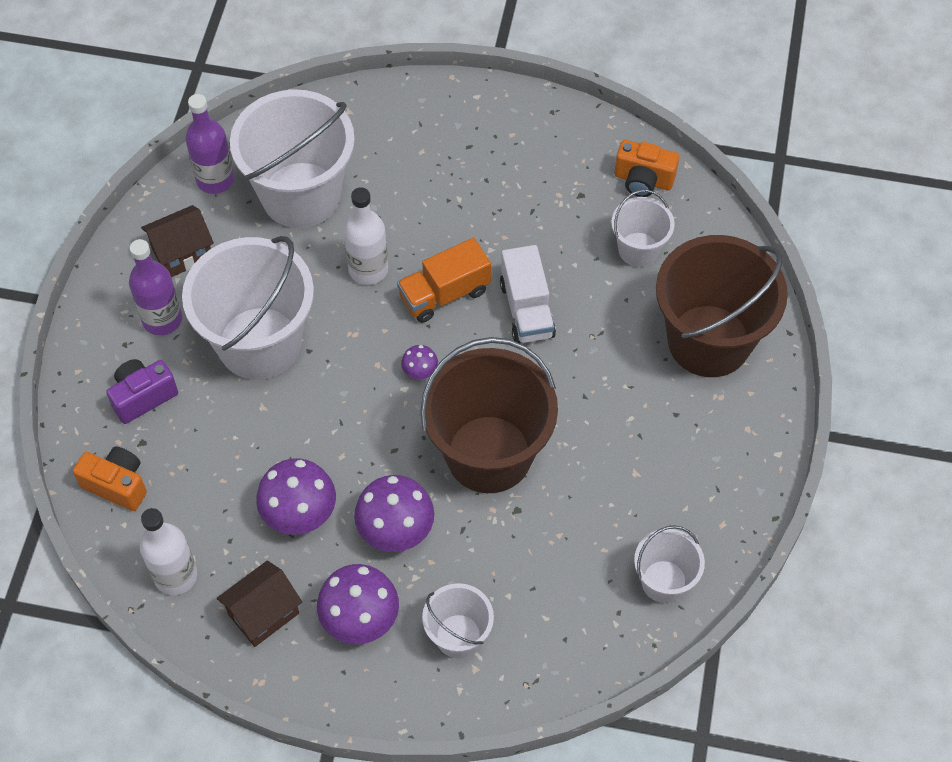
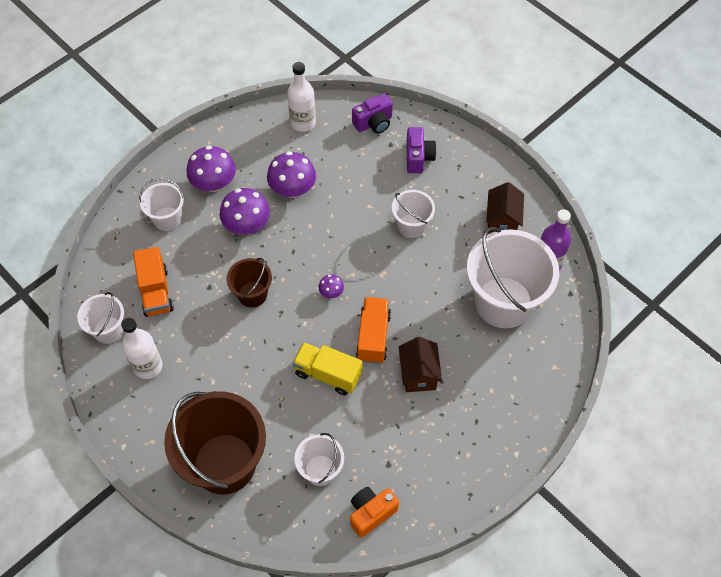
camera: 125 degrees right, 0 degrees up
orange camera [73,446,147,511] -> purple camera [352,94,393,134]
purple bottle [129,239,182,335] -> none
white bucket [182,236,314,380] -> white bucket [392,190,435,238], size x0.51
brown house [217,560,302,647] -> brown house moved to [399,337,442,392]
white bottle [344,187,388,285] -> white bottle moved to [121,317,163,379]
brown bucket [420,337,558,493] -> brown bucket [227,258,272,308], size x0.51
white truck [500,245,556,343] -> yellow truck [292,342,362,395]
none -> orange truck [133,247,174,317]

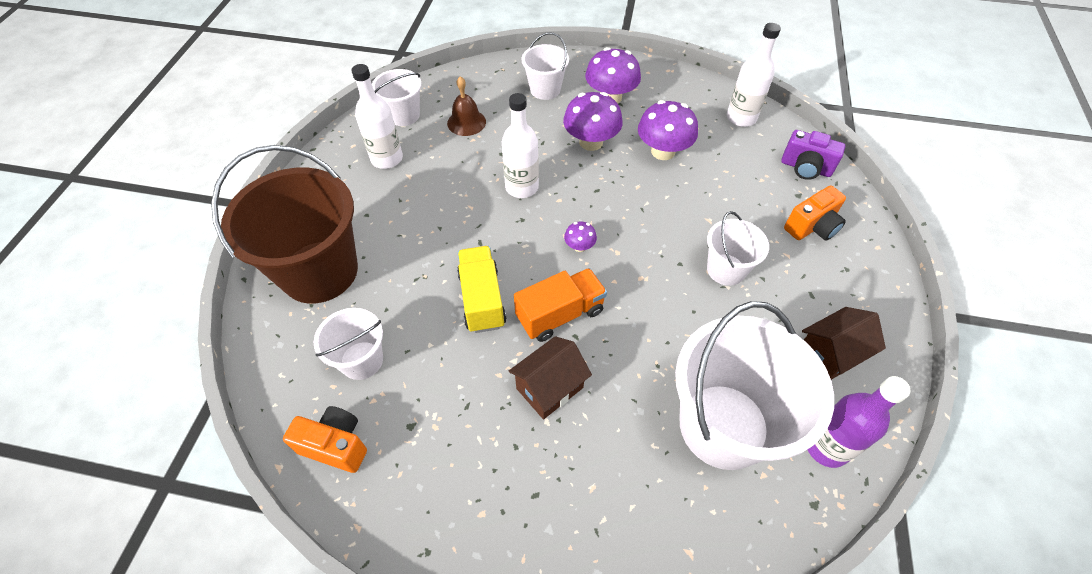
camera: 55 degrees right, 5 degrees down
orange truck [133,247,174,317] -> brown bell [447,77,486,136]
brown bucket [227,258,272,308] -> white bottle [502,93,539,198]
purple camera [407,127,437,173] -> orange camera [784,185,846,241]

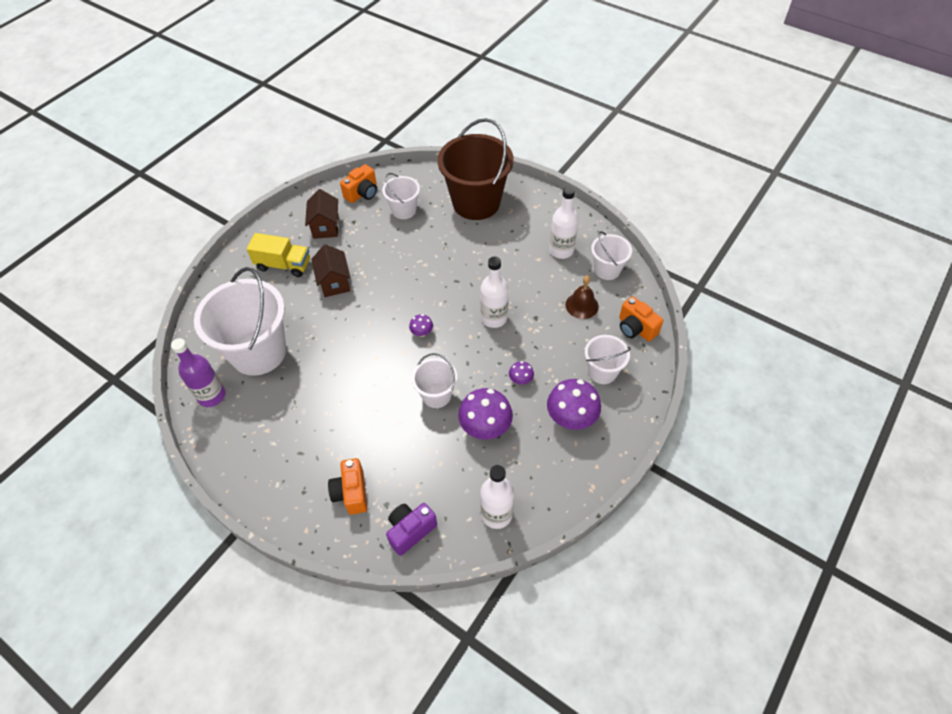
camera: 115 degrees right, 0 degrees up
yellow truck [457,246,506,333] -> yellow truck moved to [246,233,310,277]
orange truck [514,268,607,342] -> none
purple mushroom [563,92,622,151] -> purple mushroom [509,361,534,384], size x0.49
white bucket [707,211,769,286] -> white bucket moved to [412,353,457,408]
brown house [802,307,886,380] -> brown house moved to [305,189,339,239]
none -> orange camera [619,296,663,341]

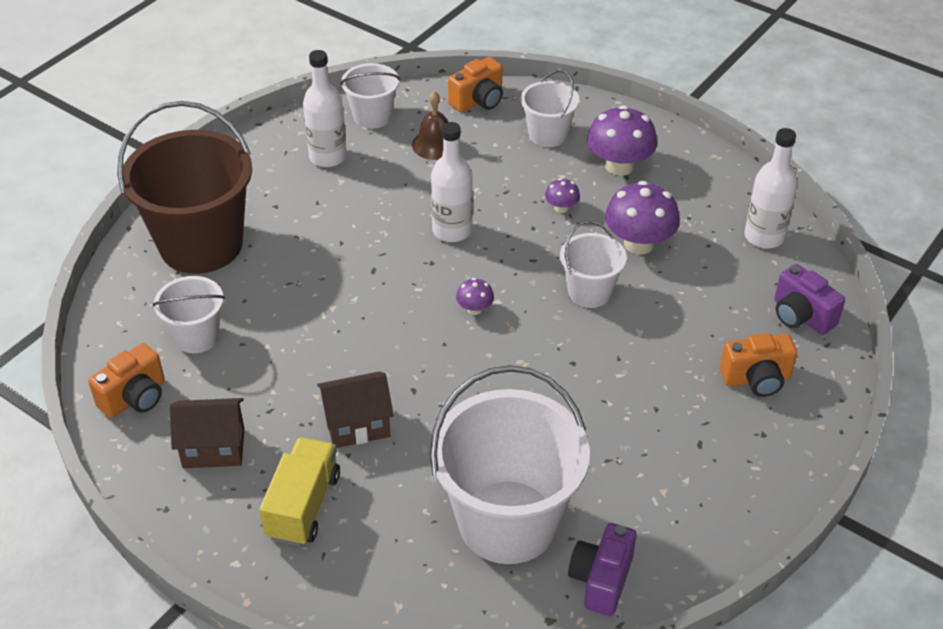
camera: 90 degrees left, 10 degrees down
purple bottle [171,338,226,407] -> purple camera [568,523,637,616]
orange camera [340,164,377,203] -> orange camera turned 90 degrees clockwise [88,343,165,418]

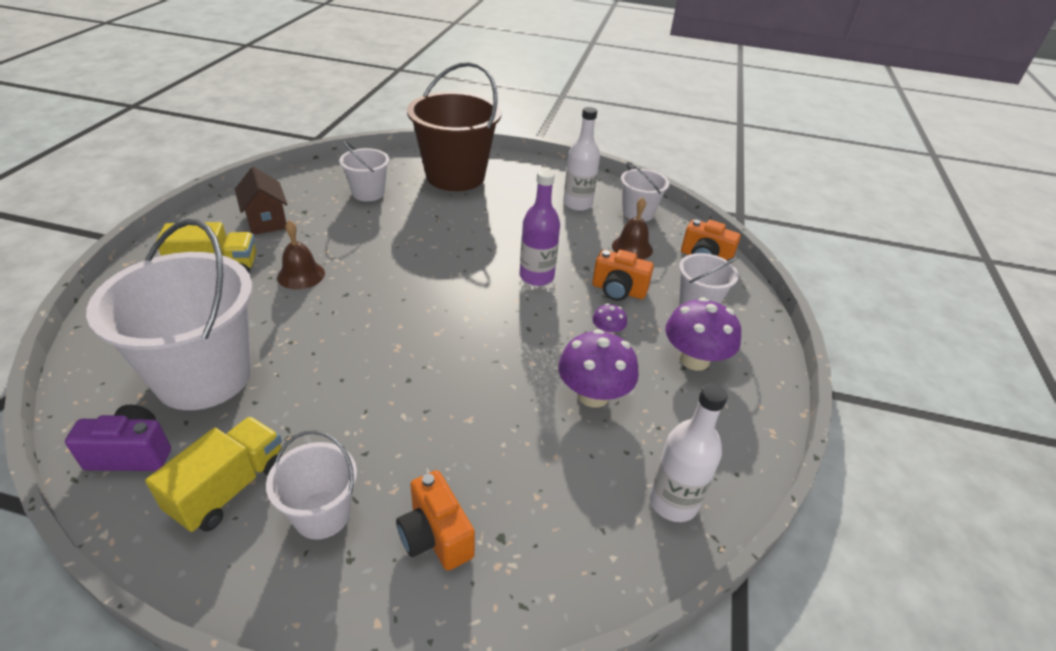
camera: 65 degrees right, 5 degrees down
orange camera [88,343,165,418] -> orange camera moved to [592,250,654,301]
brown house [317,371,394,448] -> brown bell [277,220,325,289]
white bottle [431,122,473,242] -> purple bottle [520,170,560,286]
purple mushroom [456,278,494,315] -> none
white bucket [560,221,627,308] -> white bucket moved to [266,430,357,540]
purple camera [774,264,845,335] -> none
none -> yellow truck [145,416,282,532]

